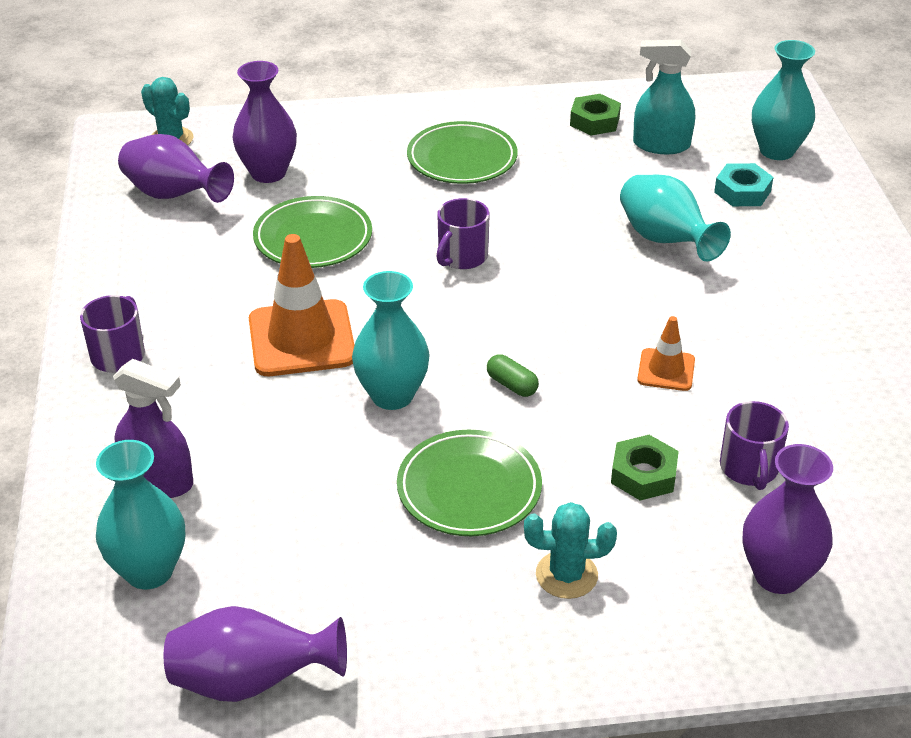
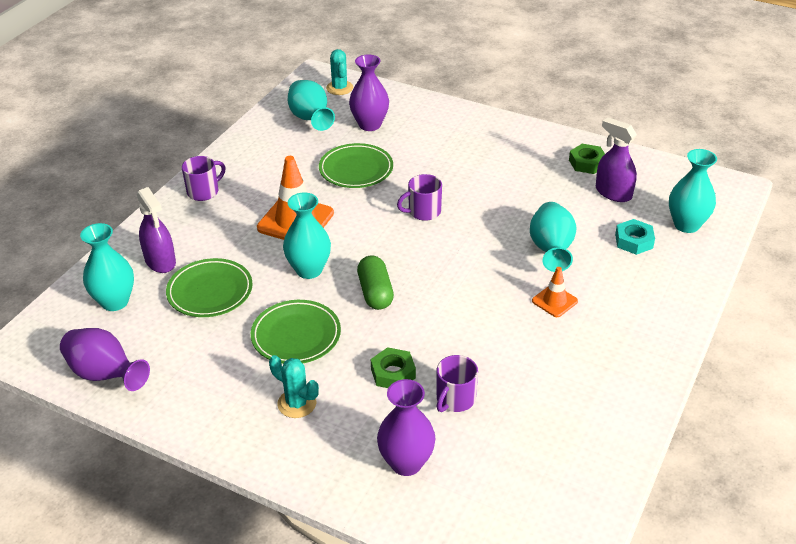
camera: 35 degrees right, 0 degrees up
purple vase [118,134,234,203] -> turquoise vase [288,80,335,131]
green plate [407,121,518,184] -> green plate moved to [166,258,253,317]
green capsule [487,354,539,397] -> green capsule [357,255,394,310], size x1.71
turquoise spray bottle [633,40,695,154] -> purple spray bottle [596,117,637,202]
orange traffic cone [637,316,695,391] -> orange traffic cone moved to [532,267,578,317]

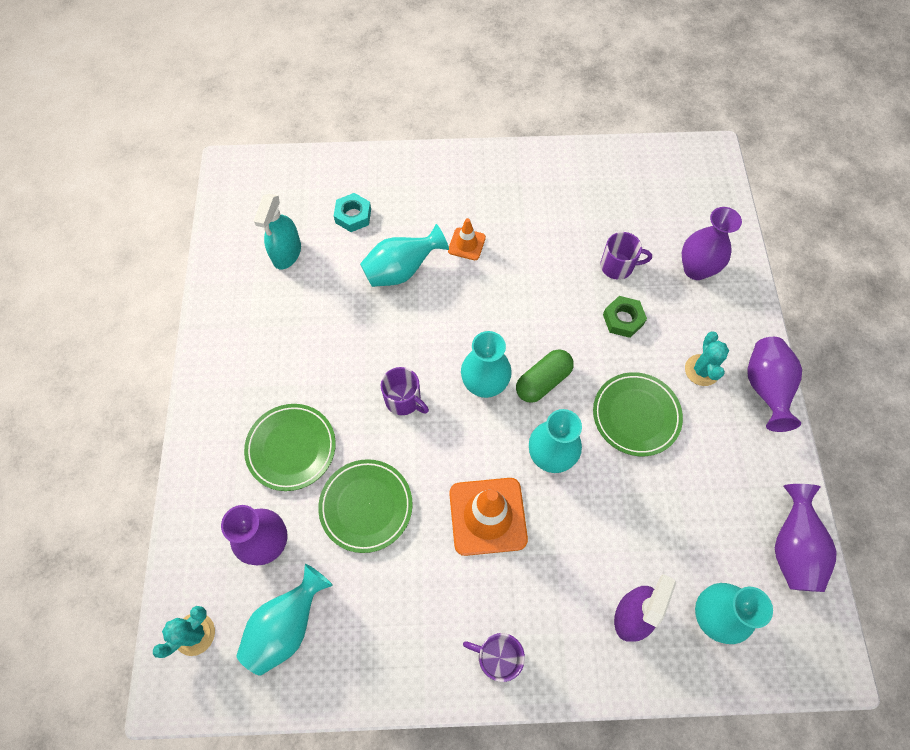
camera: 120 degrees left, 25 degrees up
green plate [166,258,253,317] -> green plate moved to [244,404,336,491]
green nut [569,144,605,174] -> none
purple spray bottle [596,117,637,202] -> turquoise spray bottle [254,194,301,270]
turquoise vase [669,149,717,233] -> turquoise vase moved to [461,331,512,398]
none -> purple vase [748,337,802,432]

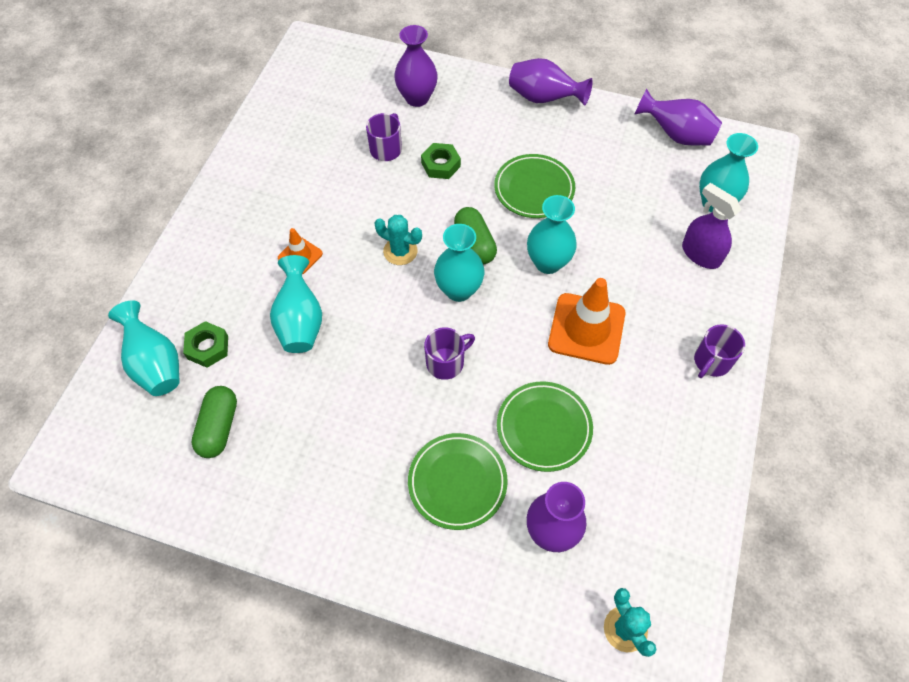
camera: 70 degrees left, 5 degrees down
turquoise vase [236,564,333,676] -> turquoise vase moved to [108,300,180,396]
turquoise spray bottle [254,194,301,270] -> green capsule [192,386,237,458]
turquoise nut [334,193,371,232] -> green nut [183,321,228,368]
turquoise cactus [685,332,729,386] -> turquoise cactus moved to [374,215,422,265]

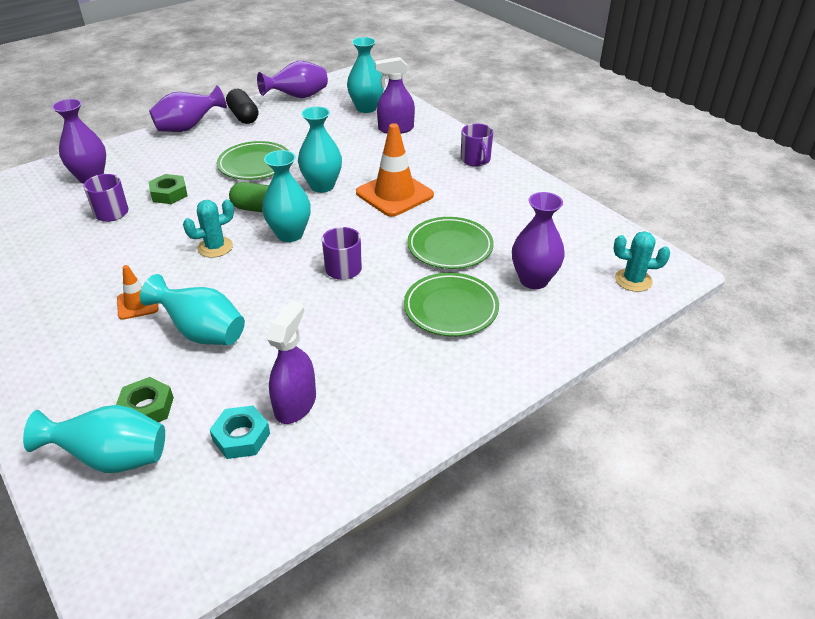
camera: 55 degrees left, 20 degrees down
green capsule [192,386,237,458] -> turquoise nut [210,405,270,459]
none -> black capsule [226,89,258,124]
none -> purple spray bottle [267,301,316,424]

